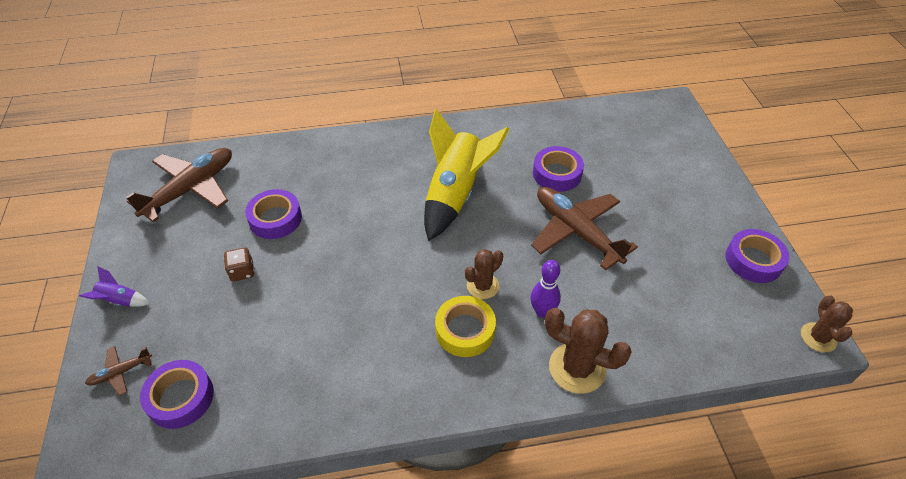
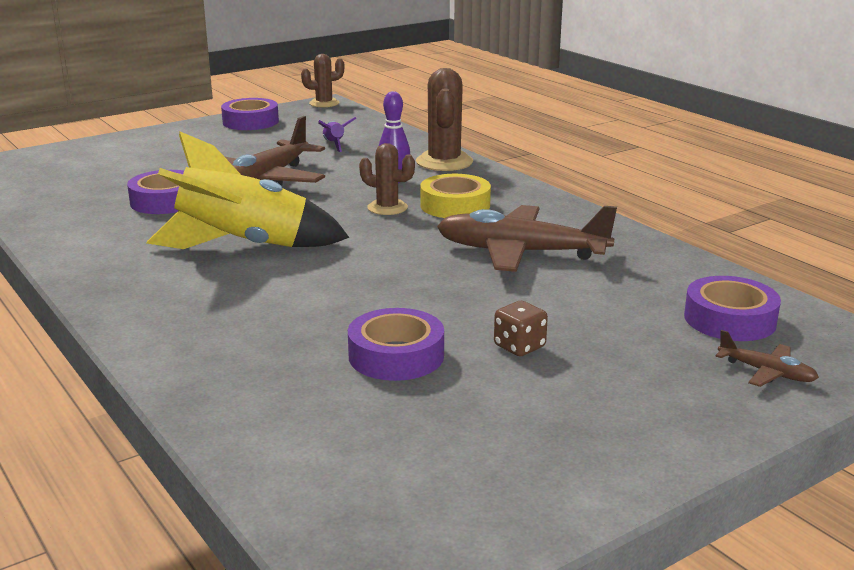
camera: 115 degrees left, 25 degrees down
purple rocket [79,266,150,307] -> purple rocket moved to [318,117,356,152]
brown plane [126,148,232,222] -> brown plane moved to [437,205,617,272]

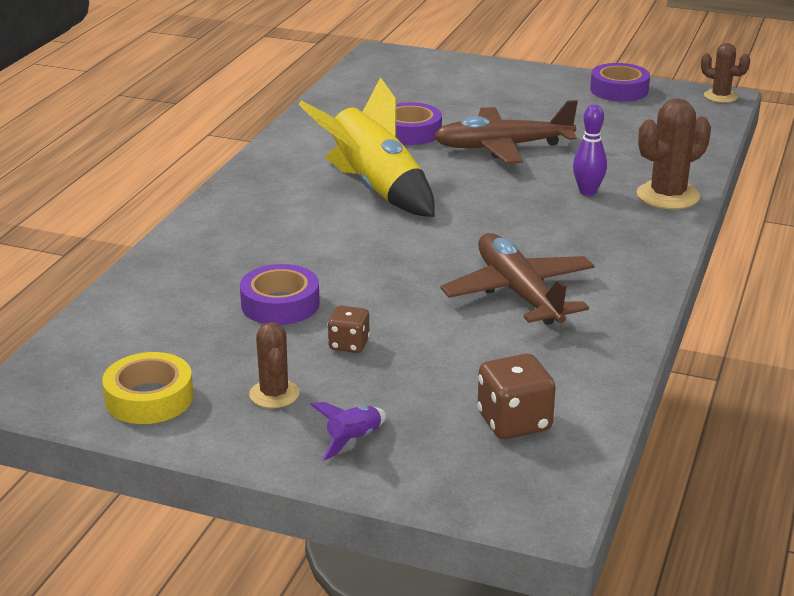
camera: 55 degrees right, 5 degrees up
purple rocket [318,117,356,152] -> purple rocket moved to [310,402,386,460]
brown cactus [359,143,415,215] -> brown cactus moved to [249,322,299,408]
yellow tape [420,174,491,218] -> yellow tape moved to [102,352,194,424]
purple tape [684,276,781,341] -> brown dice [477,354,556,439]
brown plane [715,330,819,387] -> none

